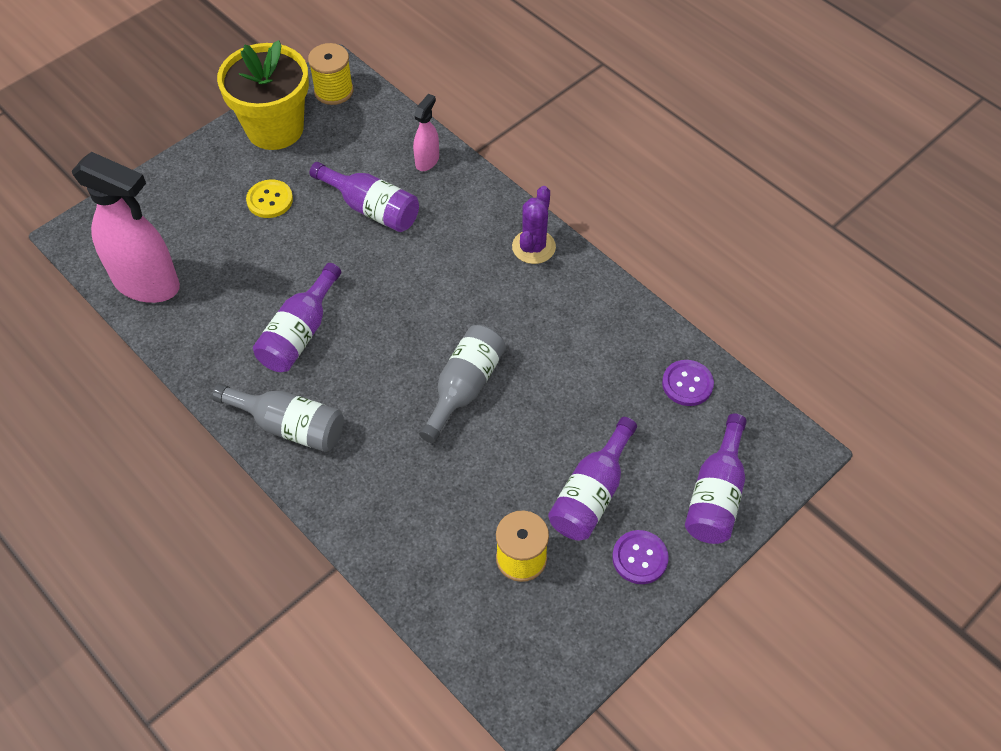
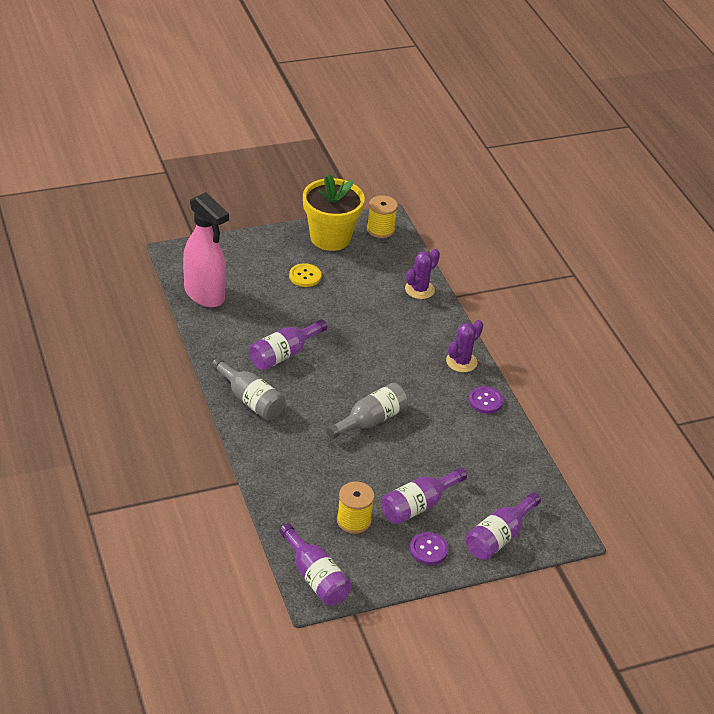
camera: 20 degrees right, 15 degrees down
purple bottle [310,162,419,232] -> purple bottle moved to [279,523,351,605]
pink spray bottle [413,94,439,171] -> purple cactus [405,249,440,299]
purple button [662,360,714,406] -> purple button moved to [468,386,503,414]

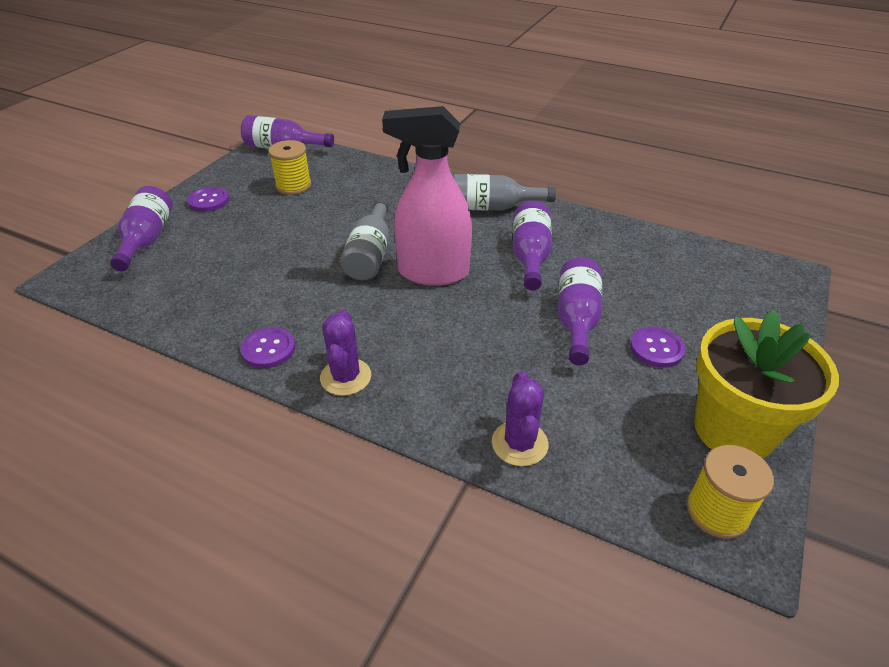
camera: 140 degrees right, 0 degrees up
pink spray bottle [183,192,229,308] -> pink spray bottle moved to [382,106,472,286]
yellow button [289,263,321,287] -> purple button [630,327,686,368]
purple bottle [381,467,467,524] -> purple bottle moved to [558,257,602,365]

